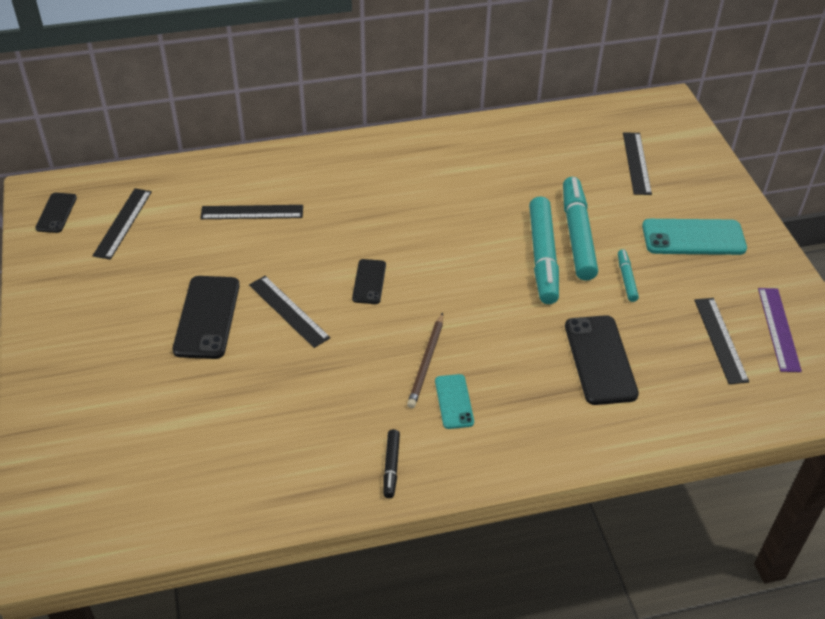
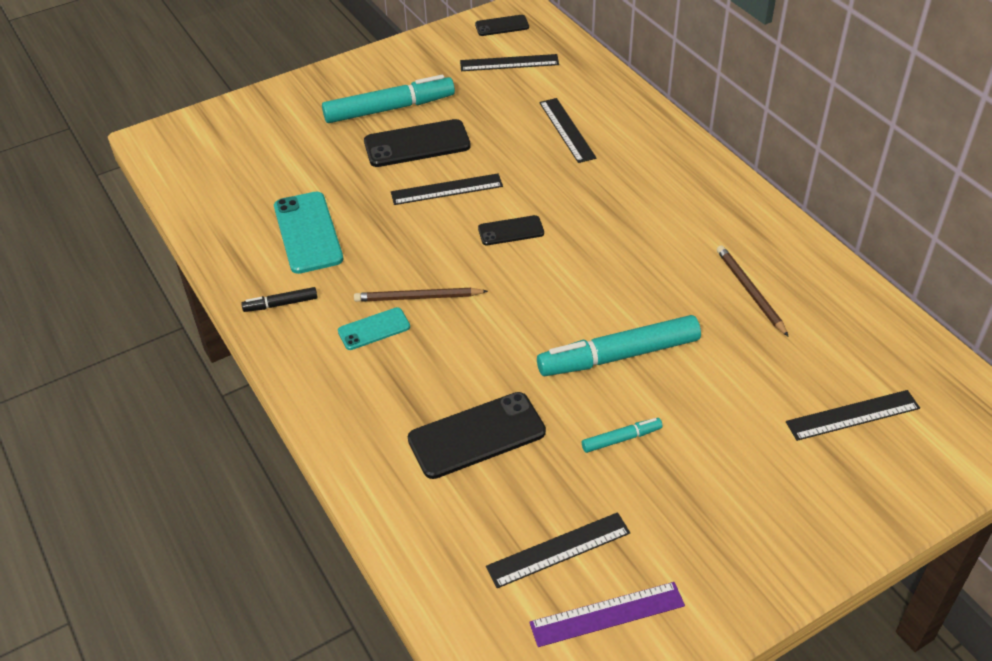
camera: 75 degrees right, 0 degrees up
black ruler [249,276,331,348] -> black ruler turned 45 degrees clockwise [391,174,503,205]
turquoise marker [563,177,598,281] -> turquoise marker moved to [322,75,455,123]
turquoise phone [642,219,747,255] -> turquoise phone moved to [274,192,343,274]
none -> brown pencil [717,245,789,337]

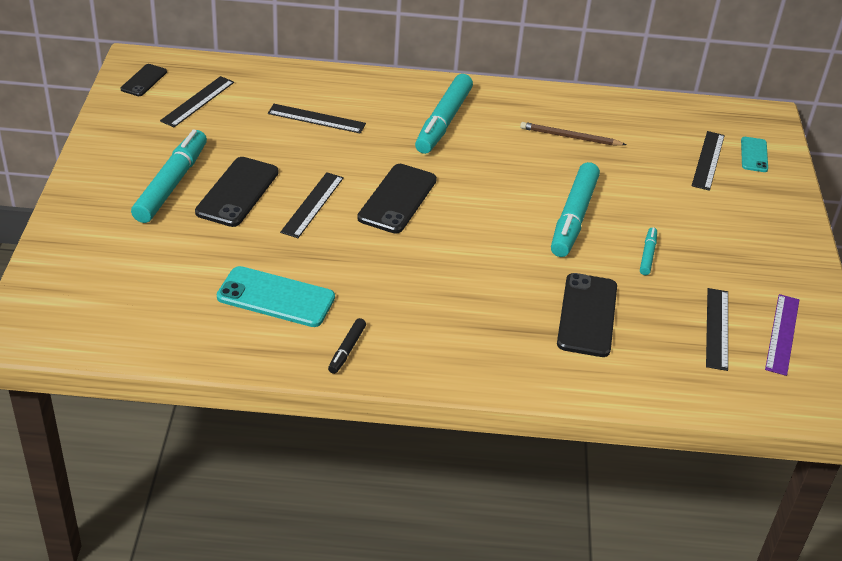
camera: 60 degrees left, 5 degrees down
turquoise phone [338,307,410,350] -> turquoise phone moved to [741,137,768,172]
brown pencil [354,288,488,302] -> none
black phone [478,215,544,245] -> black phone [357,164,437,234], size x1.75
none -> turquoise marker [415,74,473,154]

